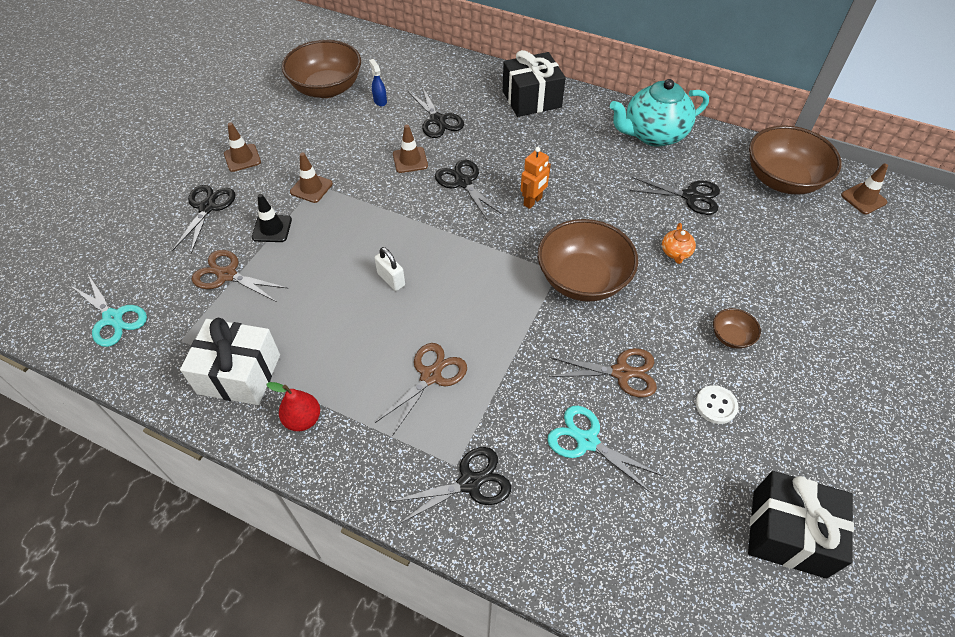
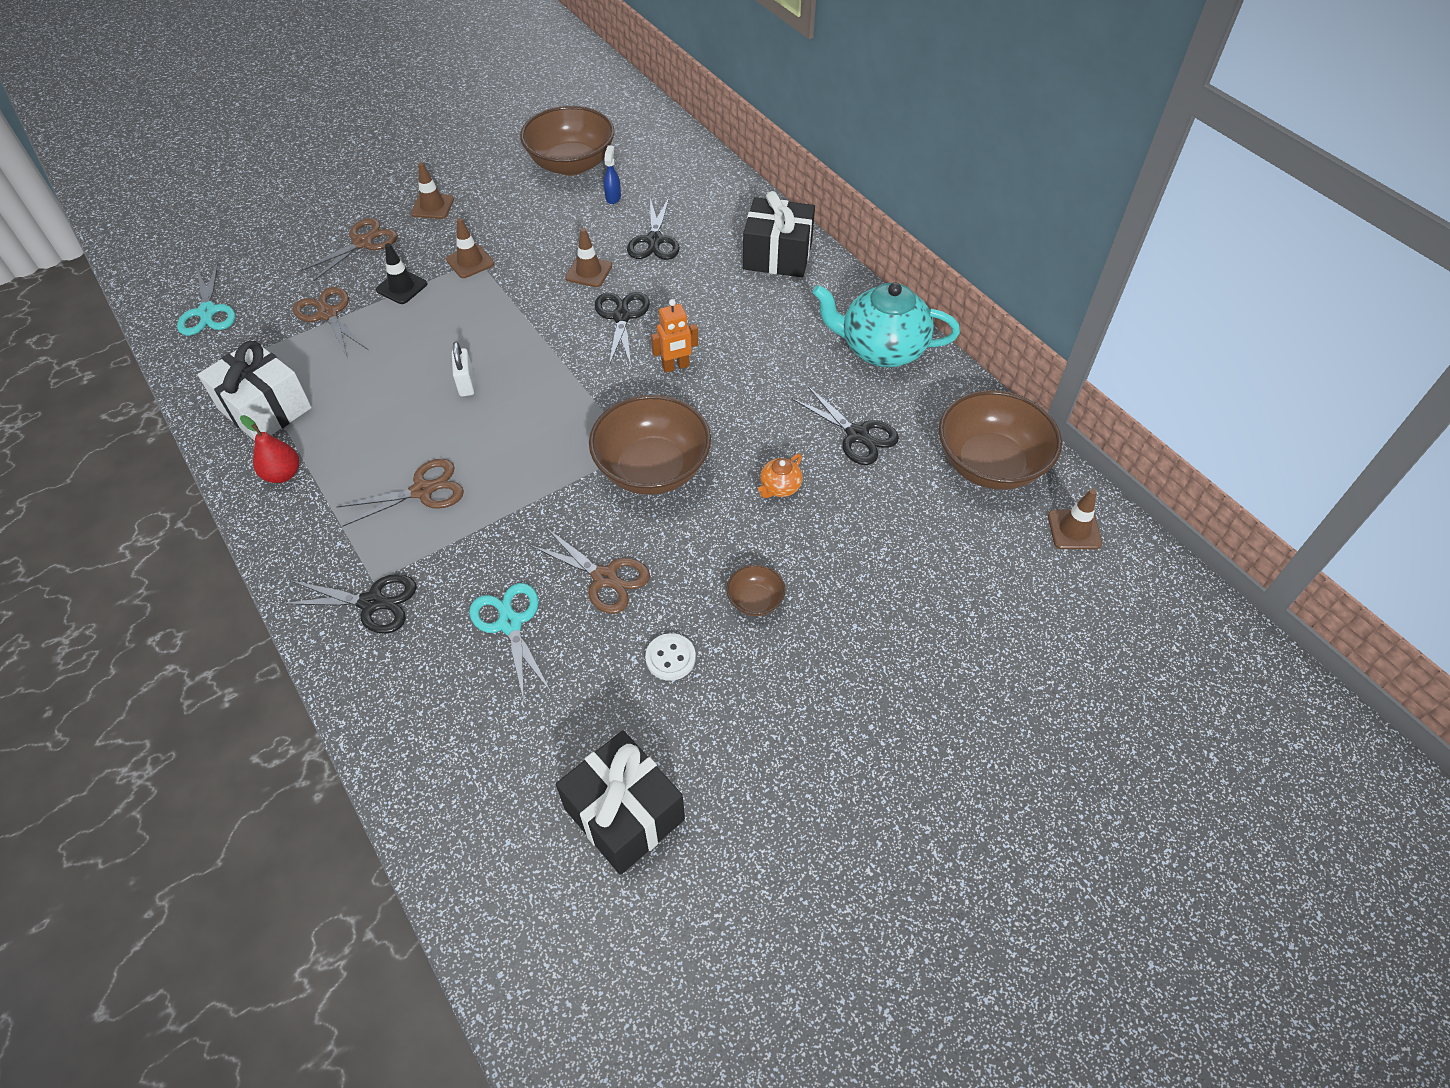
camera: 30 degrees right, 0 degrees up
black scissors [172,185,235,253] -> brown scissors [300,218,398,281]

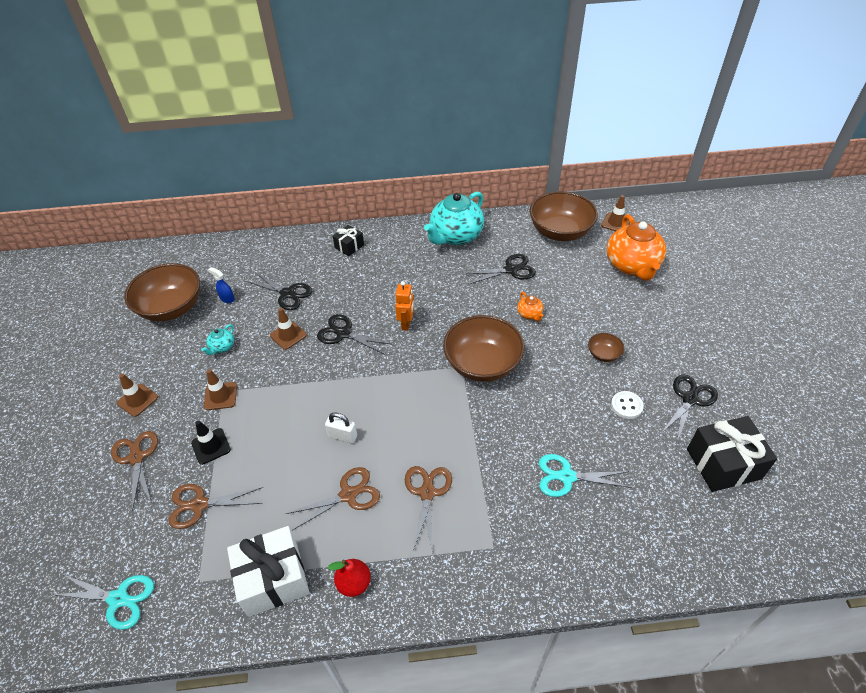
camera: 60 degrees left, 5 degrees down
black scissors [281,574,417,634] -> black scissors moved to [661,374,718,442]
brown scissors [529,528,650,614] -> brown scissors moved to [286,467,380,530]
black gift [743,191,815,277] -> black gift [333,225,364,256], size x0.54
none -> turquoise teapot [201,324,234,355]
none -> orange teapot [607,214,666,281]

